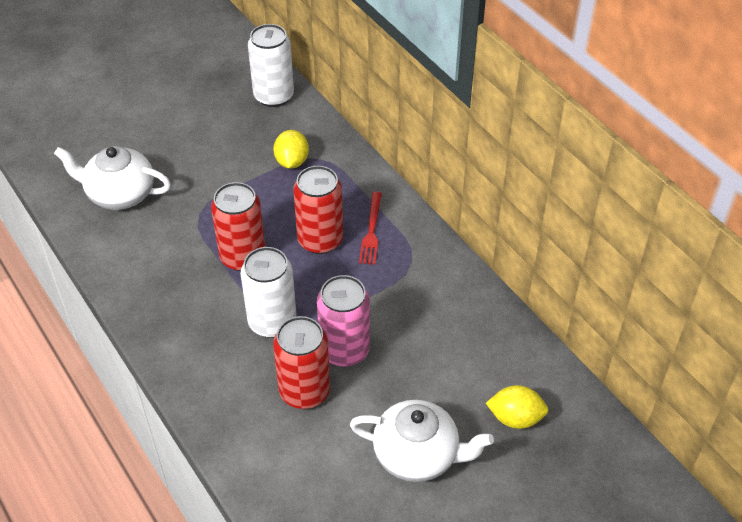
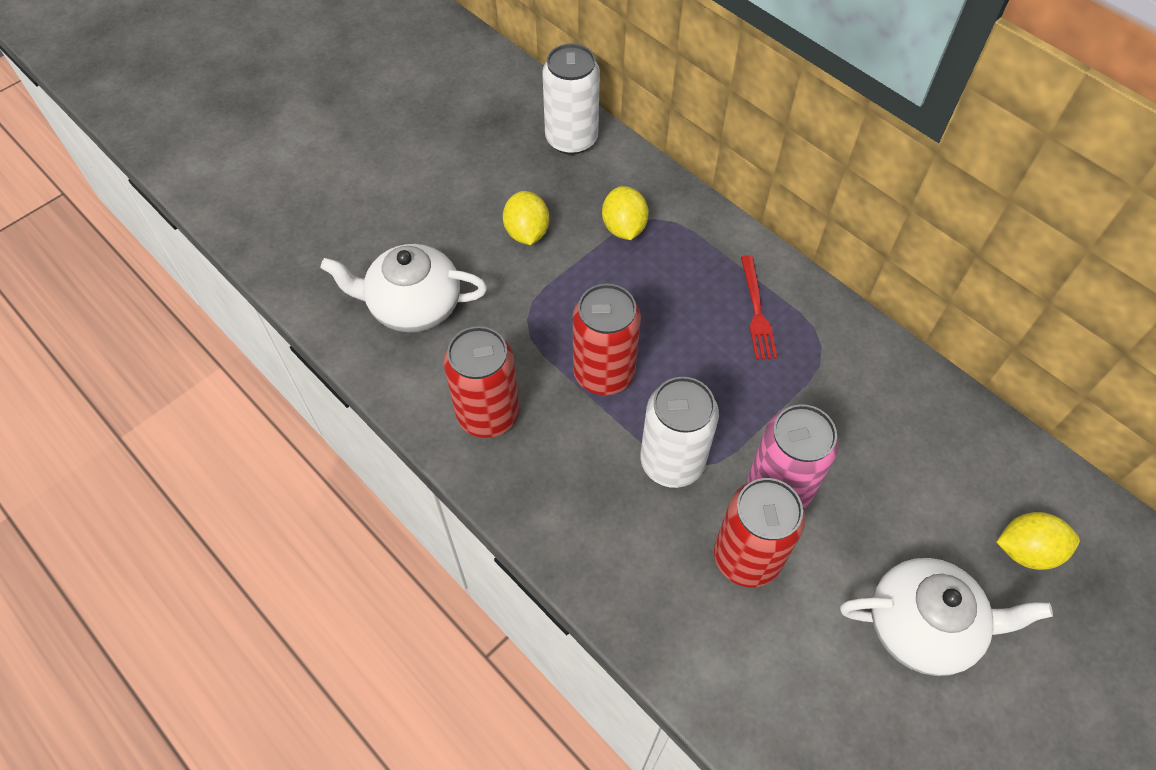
camera: 10 degrees left, 10 degrees up
red can [293,166,343,254] -> red can moved to [444,326,519,438]
none -> yellow lemon [503,191,549,245]

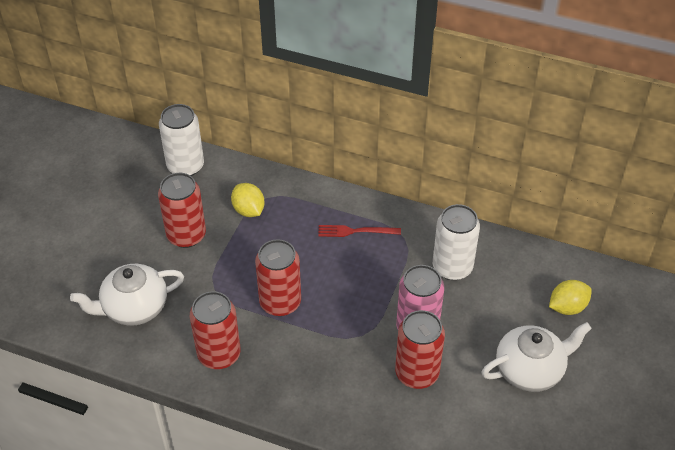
camera: 25 degrees left, 10 degrees down
yellow lemon [503,191,549,245] -> red can [158,173,206,248]
white can [640,377,719,488] -> white can moved to [433,204,480,280]
red fork [741,255,777,360] -> red fork turned 120 degrees clockwise [318,225,401,237]

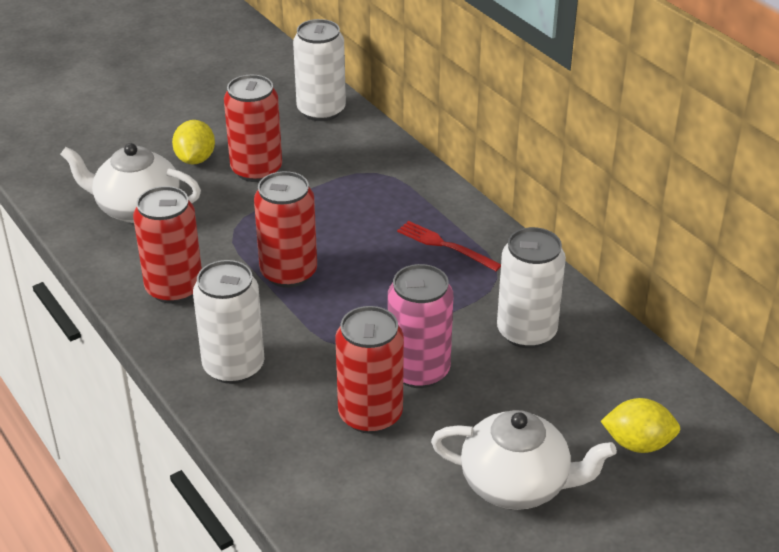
camera: 35 degrees right, 10 degrees down
yellow lemon [231,183,265,217] -> yellow lemon moved to [172,120,215,164]
none -> white can [193,260,265,384]

